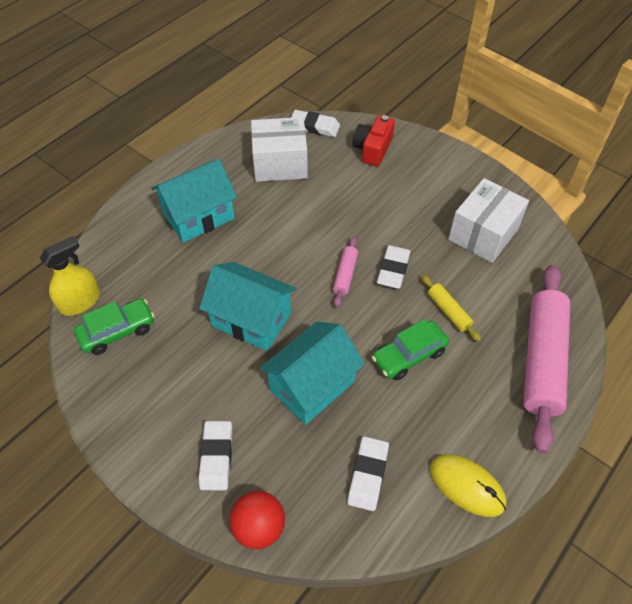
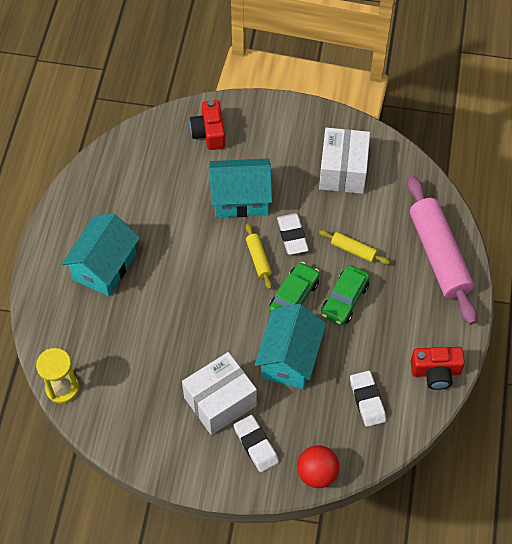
camera: 30 degrees left, 5 degrees up
yellow spray bottle [40,236,100,316] -> yellow hourglass [36,348,79,404]
green car [74,299,155,355] -> green car moved to [269,262,320,313]
turquoise house [199,262,297,351] -> turquoise house moved to [209,158,272,218]
white box [251,117,308,182] -> white box moved to [182,352,257,435]
white eraser [291,110,340,137] -> none
pink rolling pin [333,237,358,307] -> yellow rolling pin [246,223,272,290]
yellow mouse [430,454,507,517] -> red camera [411,347,465,390]

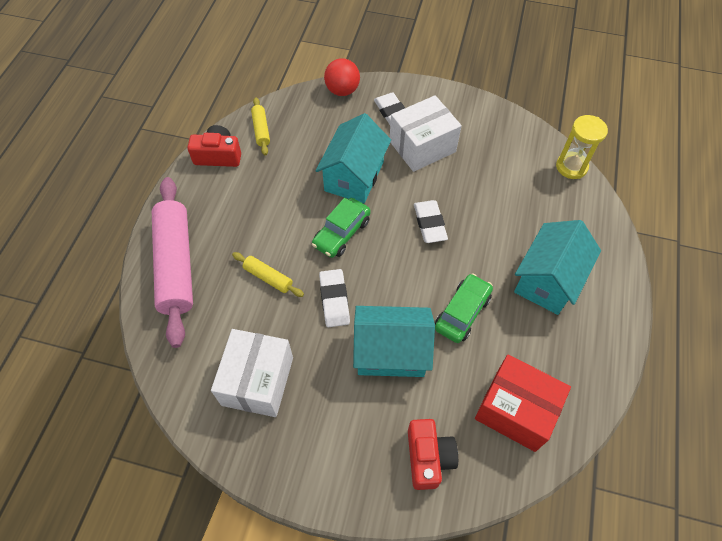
camera: 175 degrees left, 0 degrees up
yellow rolling pin [246,223,272,290] -> yellow rolling pin moved to [251,97,270,155]
green car [321,265,370,325] -> green car moved to [435,274,493,343]
white eraser [350,371,386,427] -> white eraser moved to [414,200,448,243]
none -> red box [475,355,571,452]

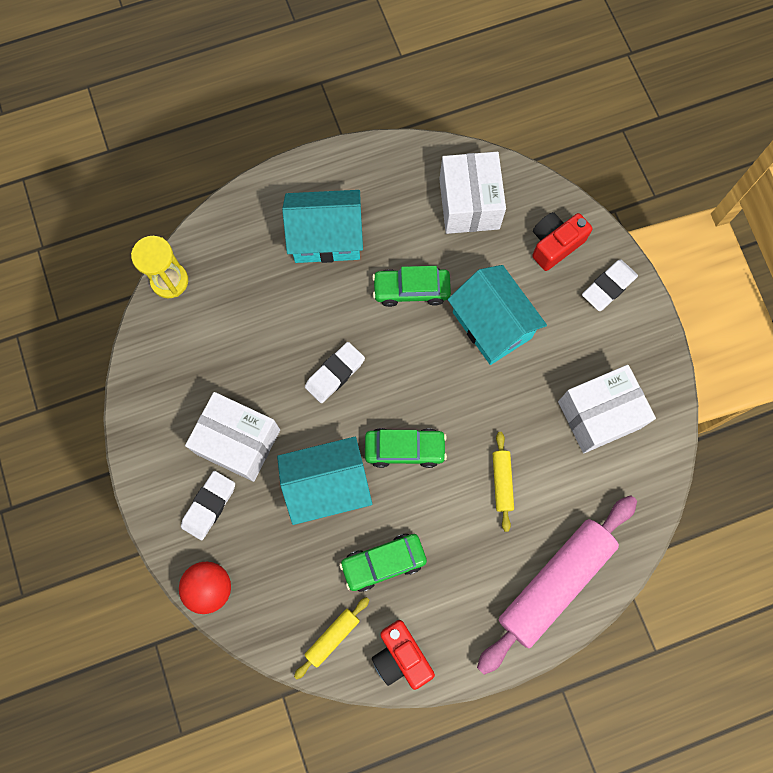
camera: 125 degrees left, 15 degrees up
white eraser [319,269,350,327] -> white eraser moved to [582,259,638,311]
red box [475,355,571,452] -> white box [439,152,506,234]
none -> green car [339,534,427,592]

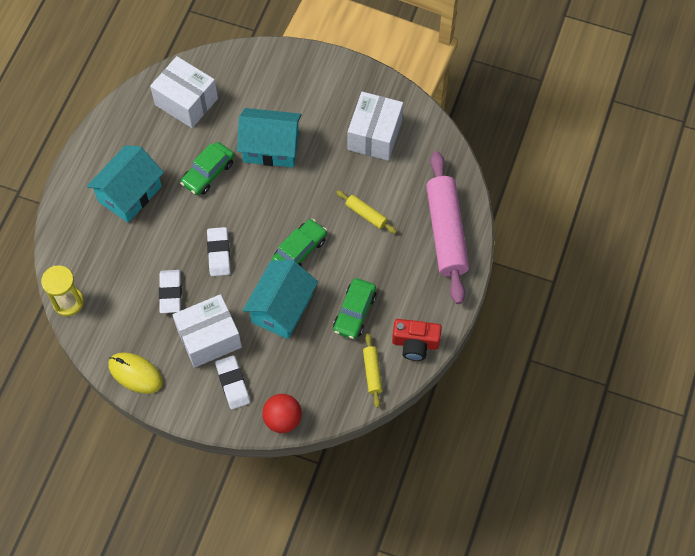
camera: 50 degrees left, 10 degrees down
red camera [532,212,593,271] -> none
white eraser [582,259,638,311] -> white eraser moved to [159,270,182,313]
none -> yellow mouse [108,352,163,394]

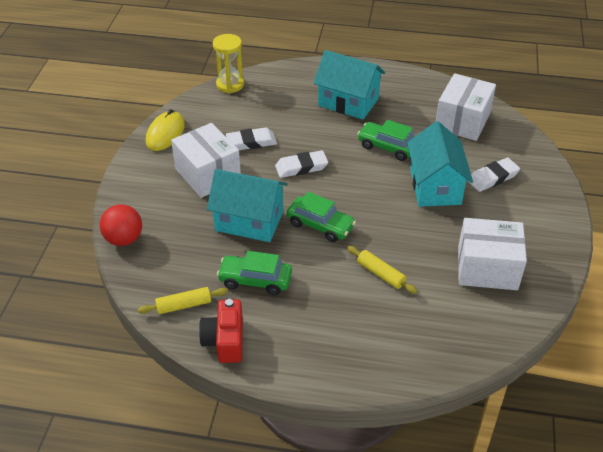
camera: 80 degrees right, 20 degrees down
white eraser [215,355,250,410] -> white eraser moved to [467,158,520,192]
yellow rolling pin [336,190,397,234] -> yellow rolling pin turned 75 degrees counterclockwise [347,246,417,294]
pink rolling pin [426,151,469,304] -> none

